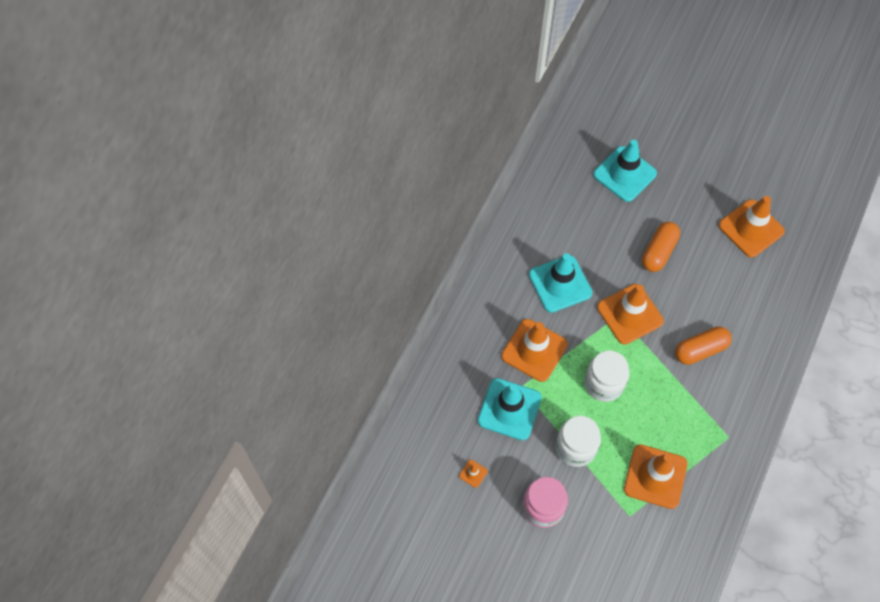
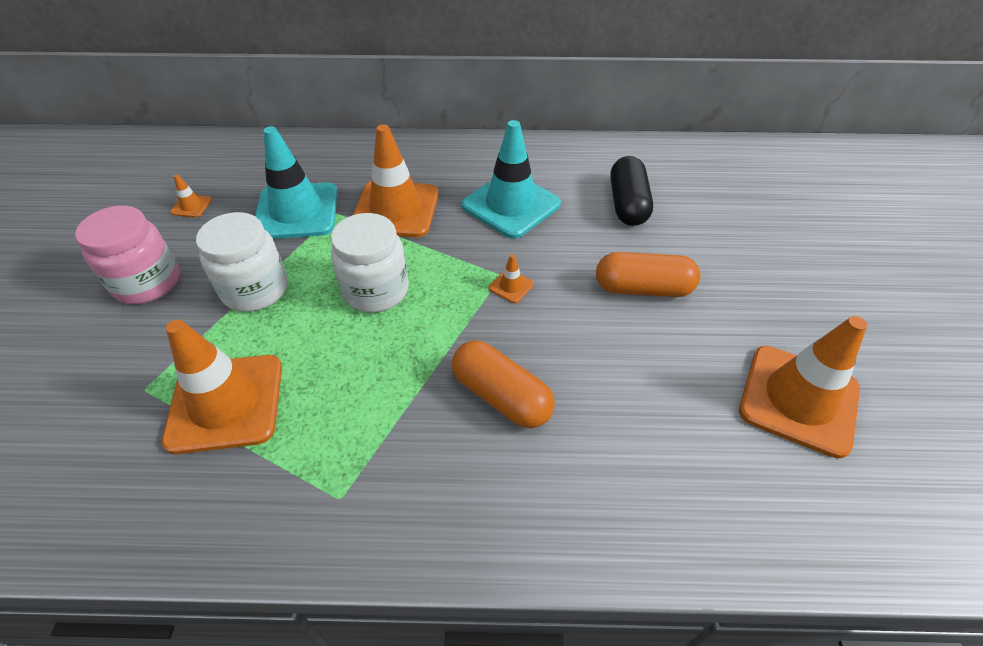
camera: 65 degrees right, 15 degrees down
turquoise traffic cone [593,140,657,202] -> none
orange traffic cone [597,284,664,345] -> orange traffic cone [489,254,534,303], size x0.41
none -> black capsule [610,156,653,226]

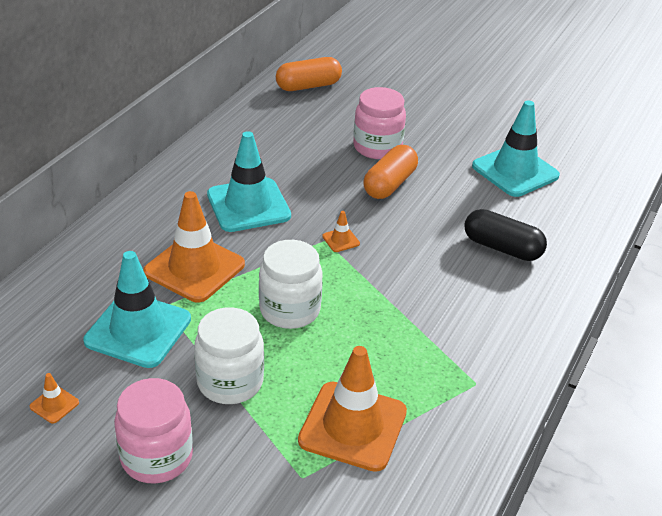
camera: 65 degrees left, 10 degrees down
orange capsule [452,340,555,428] -> orange capsule moved to [276,57,342,91]
black capsule [610,156,653,226] -> black capsule moved to [465,209,547,261]
orange traffic cone [739,316,867,458] -> turquoise traffic cone [472,100,560,197]
none -> pink jar [353,87,406,159]

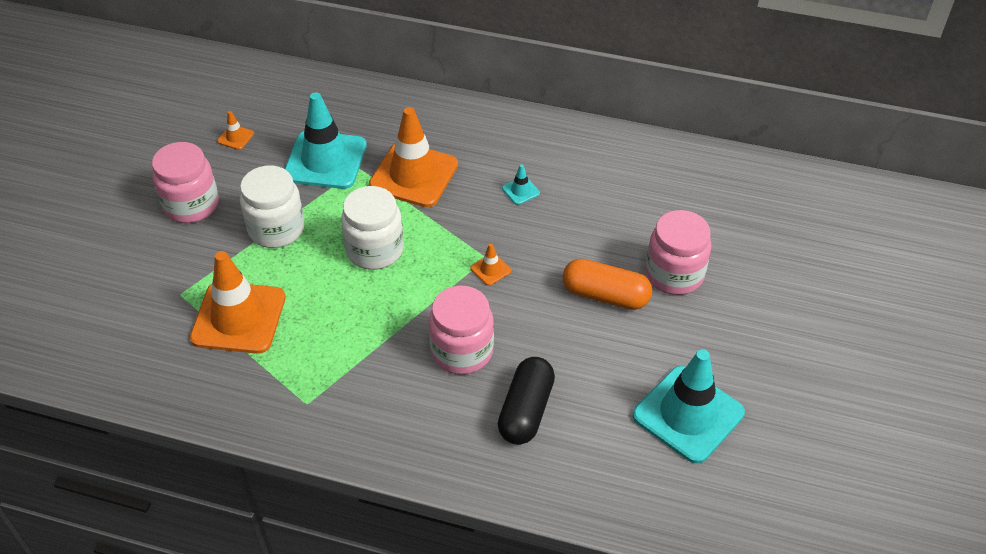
camera: 80 degrees right, 10 degrees up
turquoise traffic cone [207,131,291,232] -> turquoise traffic cone [502,164,540,205], size x0.41
orange capsule [276,57,342,91] -> none
none -> pink jar [429,286,494,375]

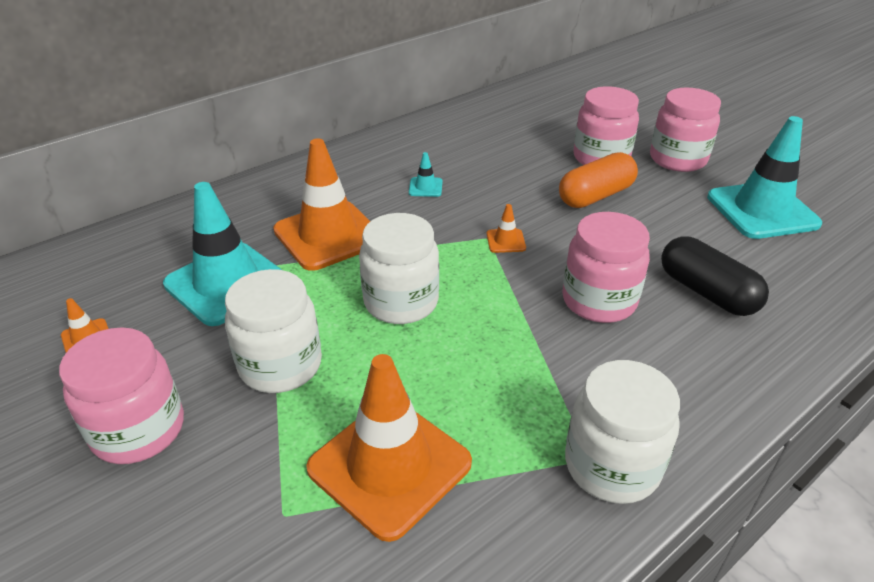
camera: 55 degrees left, 10 degrees down
none -> white jar [565,360,680,504]
none -> pink jar [650,88,721,172]

